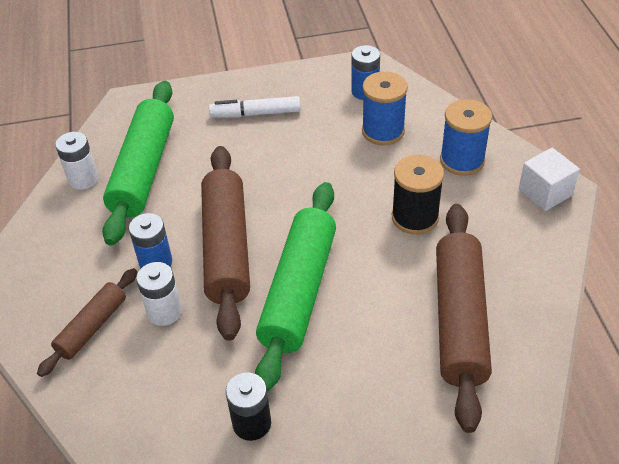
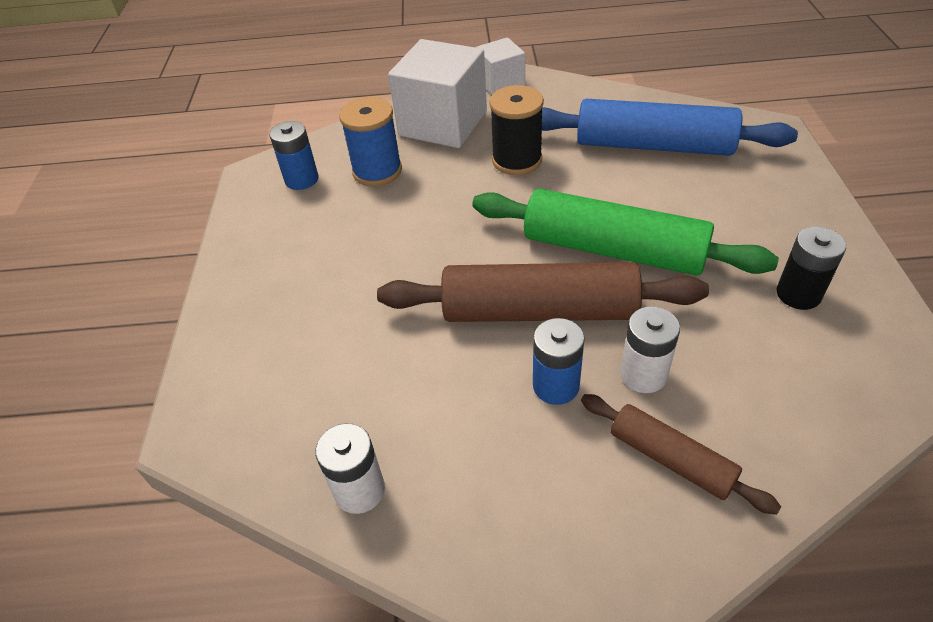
camera: 80 degrees left, 0 degrees up
green rolling pin [102,81,174,246] -> none
white marker [209,96,301,117] -> none
brown rolling pin [436,204,492,433] -> blue rolling pin [541,99,798,156]
blue spool [440,99,492,176] -> white cube [388,39,487,148]

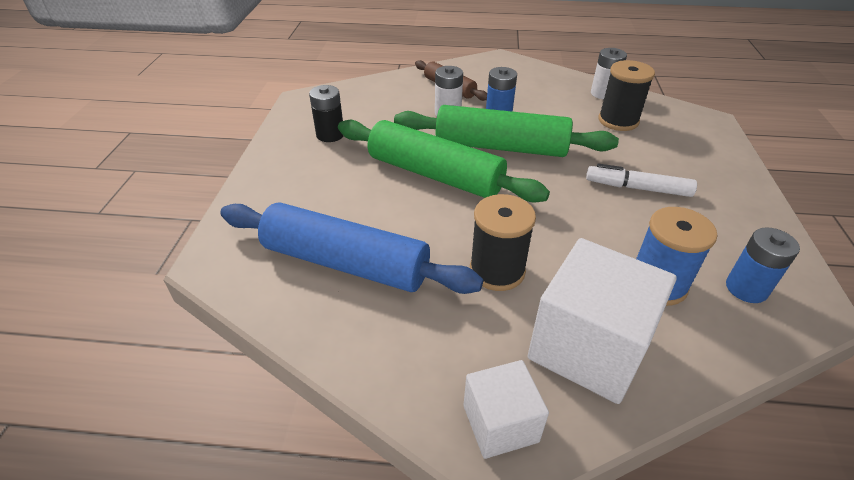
camera: 175 degrees left, 5 degrees down
brown rolling pin [377,262,709,322] -> green rolling pin [394,105,619,157]
none -> white marker [586,164,697,197]
none -> black spool [598,60,655,131]

